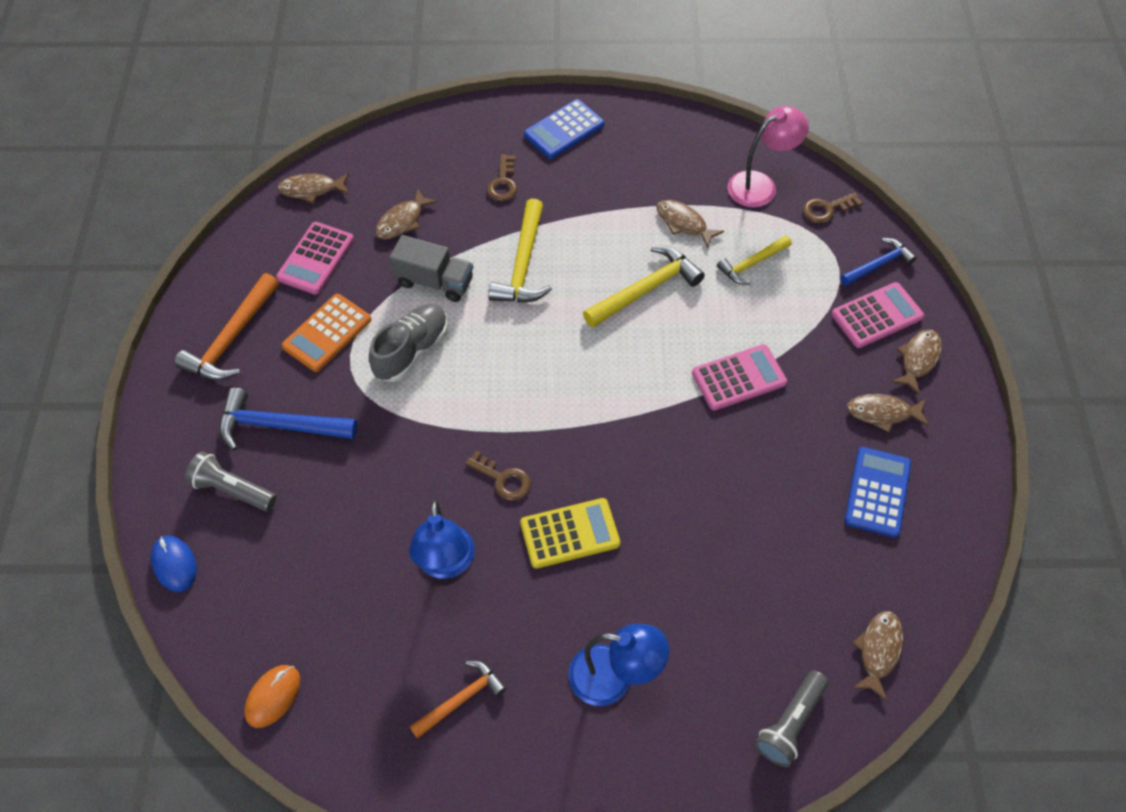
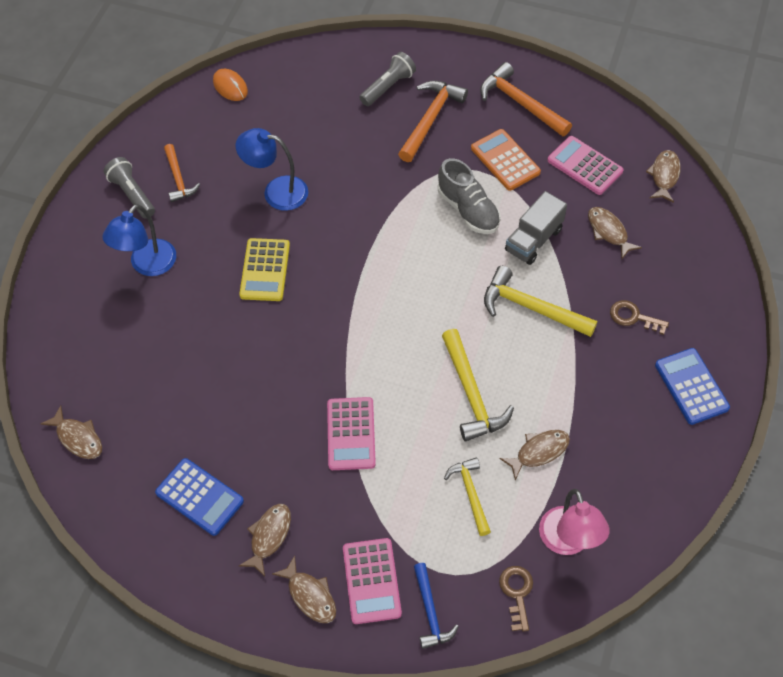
camera: 110 degrees right, 0 degrees up
blue mouse [151,535,197,592] -> none
blue hammer [219,388,357,451] -> orange hammer [398,81,468,162]
brown key [466,450,531,501] -> none
grey flashlight [755,670,828,767] -> grey flashlight moved to [104,157,155,218]

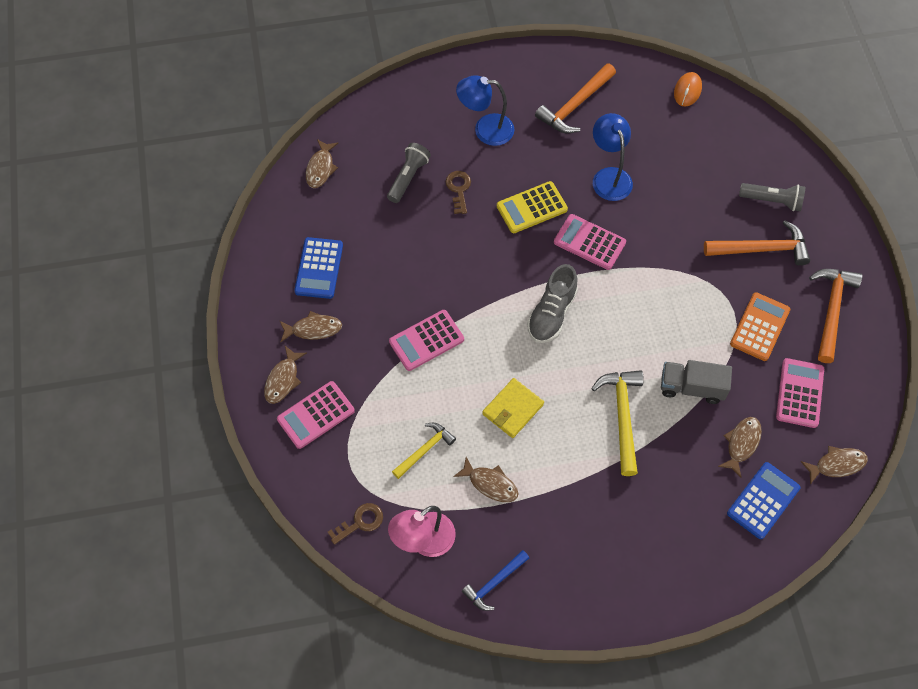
camera: 60 degrees right, 5 degrees up
grey flashlight [104,157,155,218] -> grey flashlight moved to [387,143,431,203]
orange hammer [164,144,200,202] -> orange hammer [535,63,616,133], size x1.57
blue hammer [414,563,459,649] -> blue hammer moved to [462,550,529,611]
grey shoe [438,158,501,234] -> grey shoe moved to [527,264,578,343]
yellow hammer [442,329,514,441] -> yellow wallet [482,378,544,438]
brown key [610,300,669,335] -> brown key moved to [445,171,471,214]
blue calculator [655,348,730,425] -> blue calculator moved to [727,462,800,539]
none -> pink calculator [554,214,626,270]

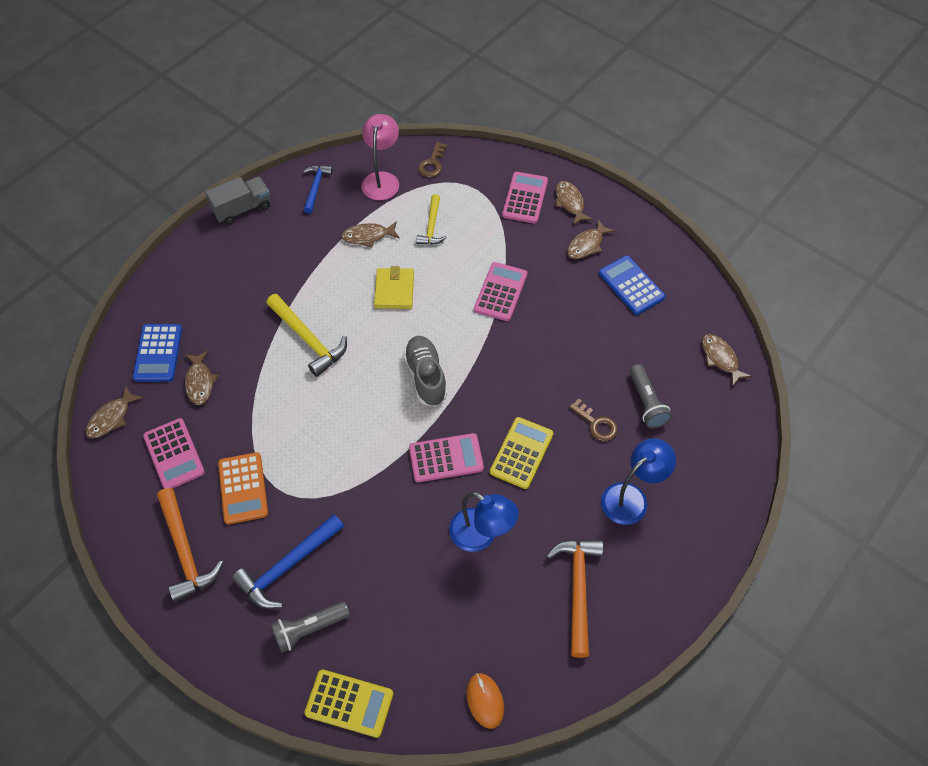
camera: 140 degrees right, 5 degrees down
grey truck [661,360,732,404] -> grey truck moved to [205,177,270,225]
orange hammer [704,220,810,266] -> blue hammer [232,514,344,609]
none -> yellow calculator [304,669,393,738]

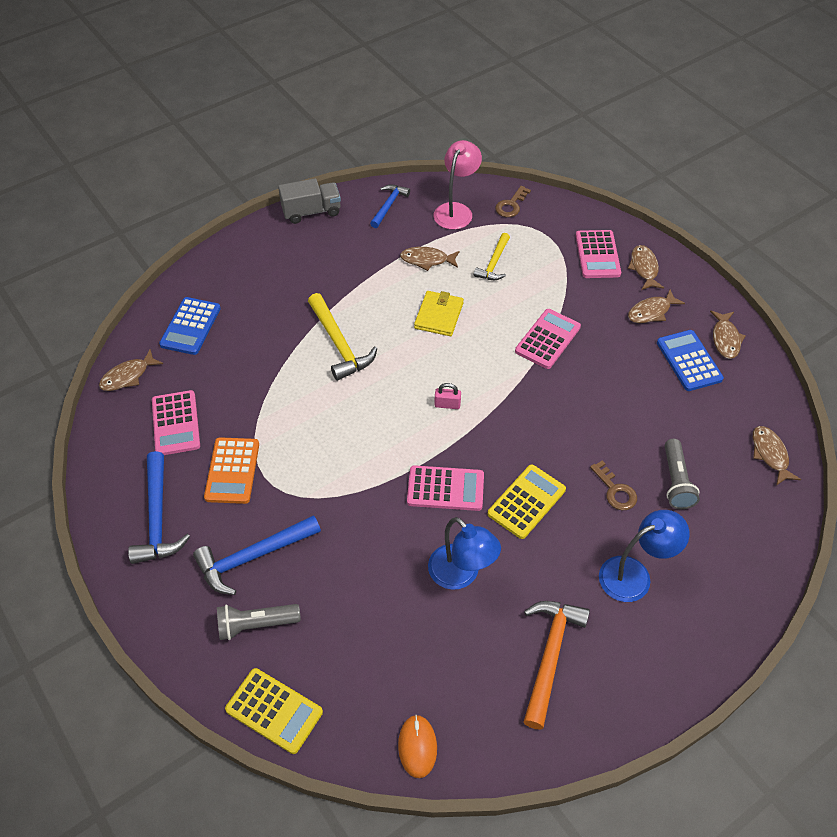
camera: 15 degrees right, 5 degrees down
orange hammer [157,488,224,602] -> blue hammer [128,451,190,564]
brown fish [185,351,218,405] -> brown fish moved to [710,311,745,359]
grey shoe [403,336,448,407] -> pink padlock [434,383,461,409]
pink calculator [502,172,548,224] -> pink calculator turned 150 degrees clockwise [576,230,621,278]

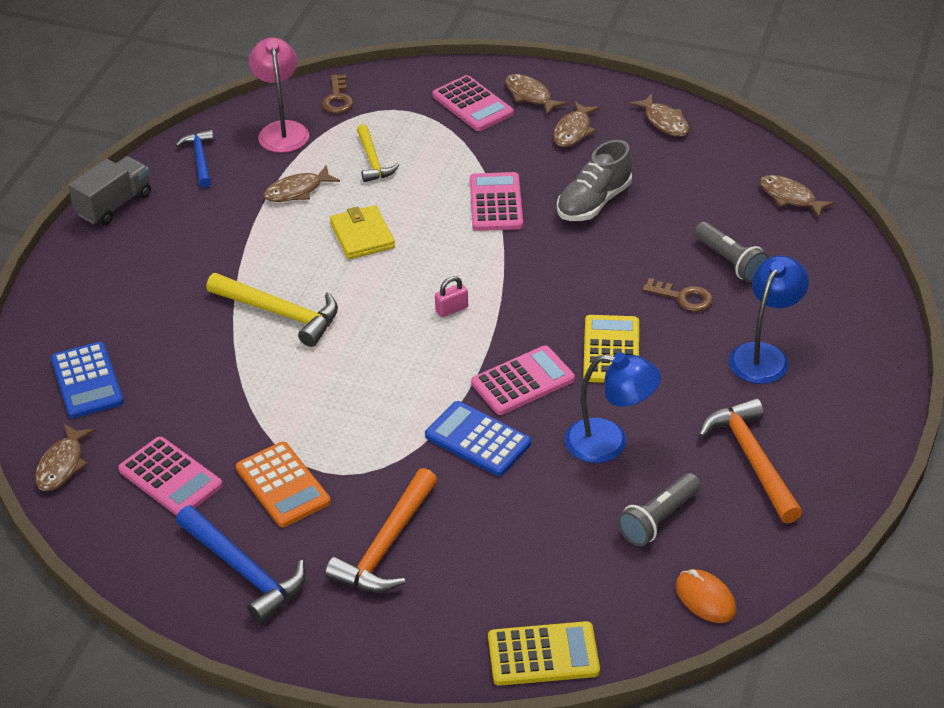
camera: 35 degrees left, 10 degrees down
blue hammer [193,515,321,595] -> orange hammer [325,468,437,593]
grey flashlight [217,604,301,640] -> grey flashlight moved to [617,473,701,546]
blue calculator [657,330,724,391] -> blue calculator moved to [425,401,531,476]
none -> grey shoe [557,140,632,221]

